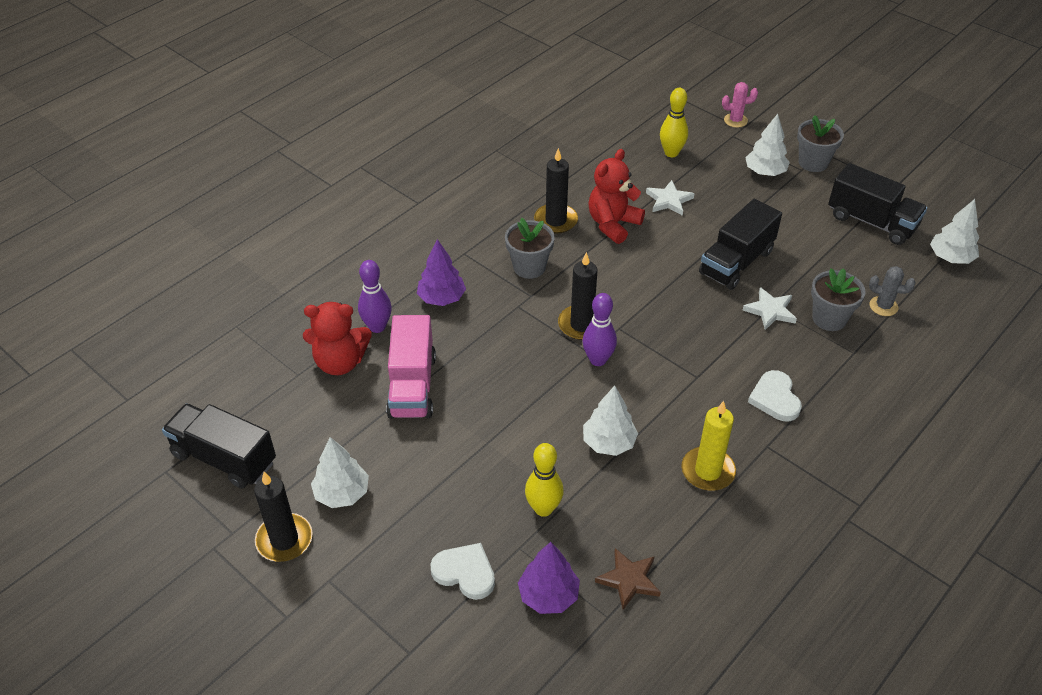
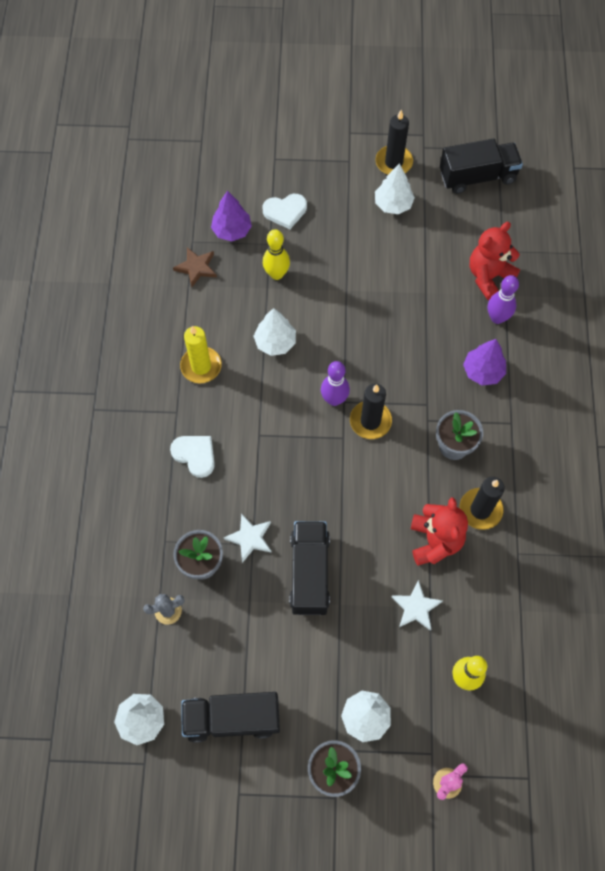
camera: 140 degrees right, 20 degrees up
pink truck [386,315,436,419] -> none

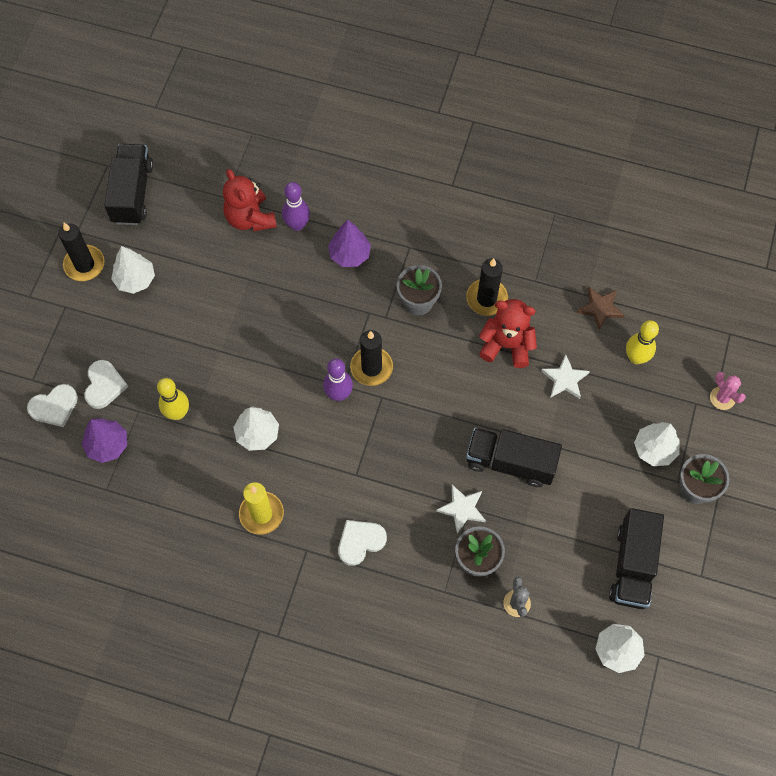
camera: 75 degrees left, 0 degrees up
brown star [173,247,217,287] -> brown star moved to [577,287,625,330]
none -> white heart [27,384,78,427]

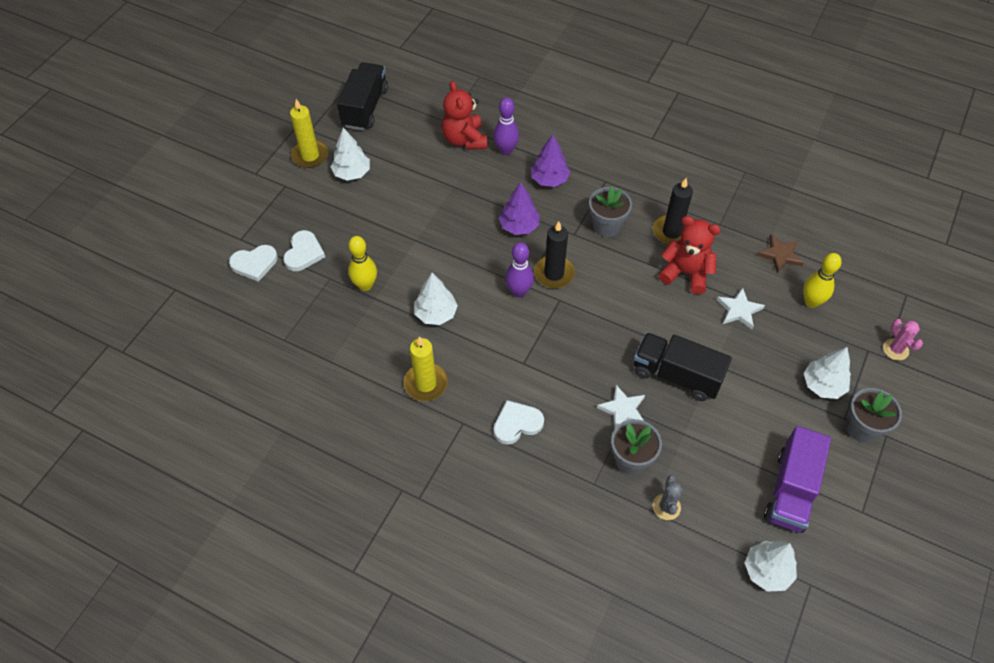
camera: 10 degrees right, 10 degrees down
black candle [58,223,104,281] -> yellow candle [290,99,328,168]
purple tree [82,419,127,463] -> purple tree moved to [499,182,540,235]
black truck [609,508,664,609] -> purple truck [764,426,831,533]

